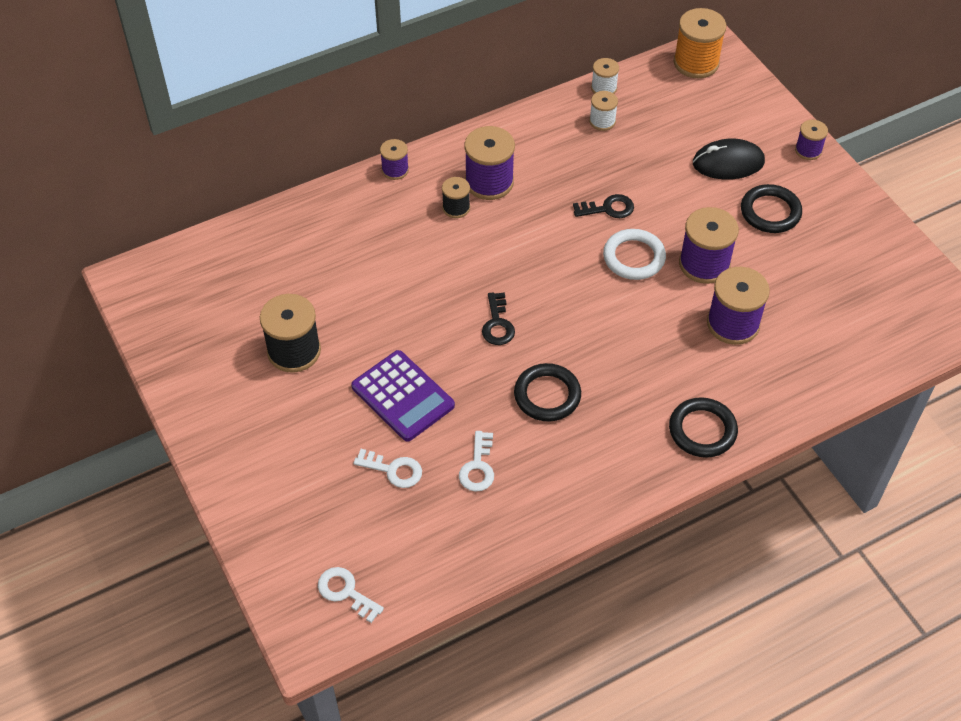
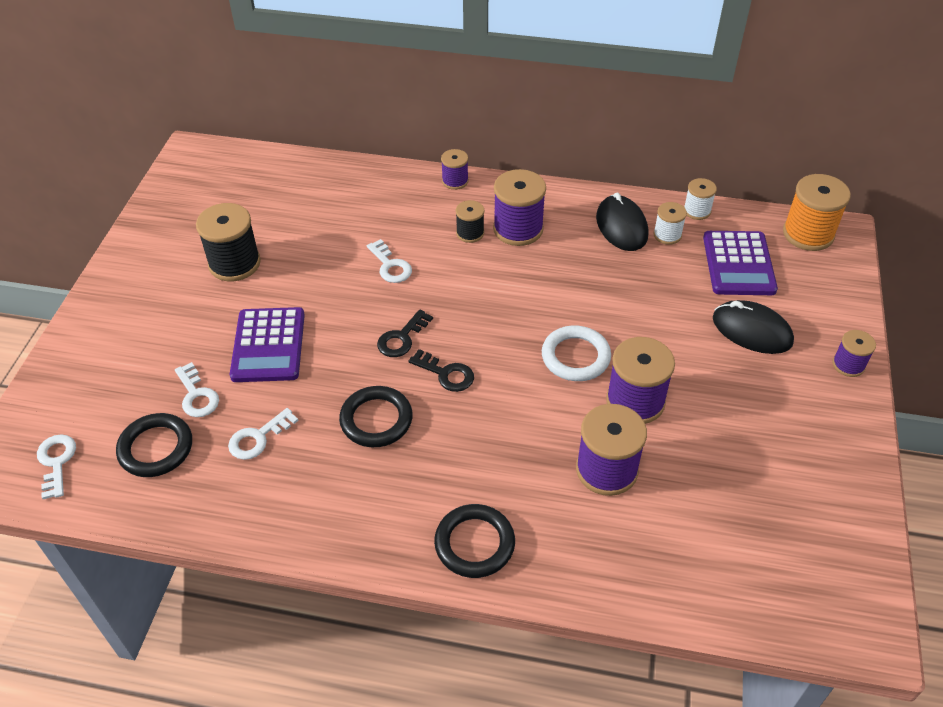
camera: 40 degrees right, 5 degrees down
black key [573,194,634,218] -> black key moved to [409,349,474,392]
black ring [741,184,802,233] -> black ring moved to [116,413,192,477]
none -> white key [367,239,412,283]
none -> black mouse [596,193,648,251]
none -> purple calculator [703,231,778,295]

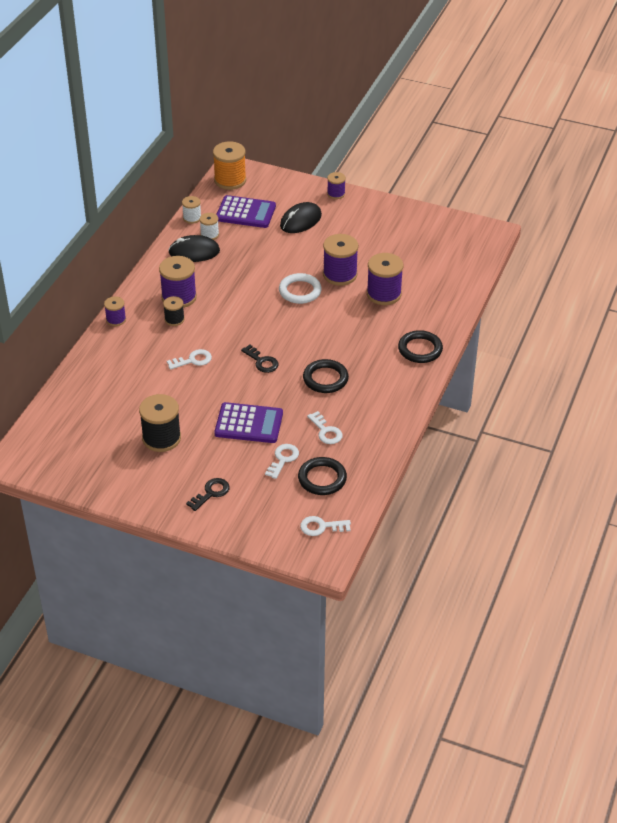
camera: 80 degrees left, 5 degrees down
white key [175,362,219,417] -> white key turned 45 degrees counterclockwise [265,444,299,479]
black key [409,349,474,392] -> black key moved to [186,478,230,511]

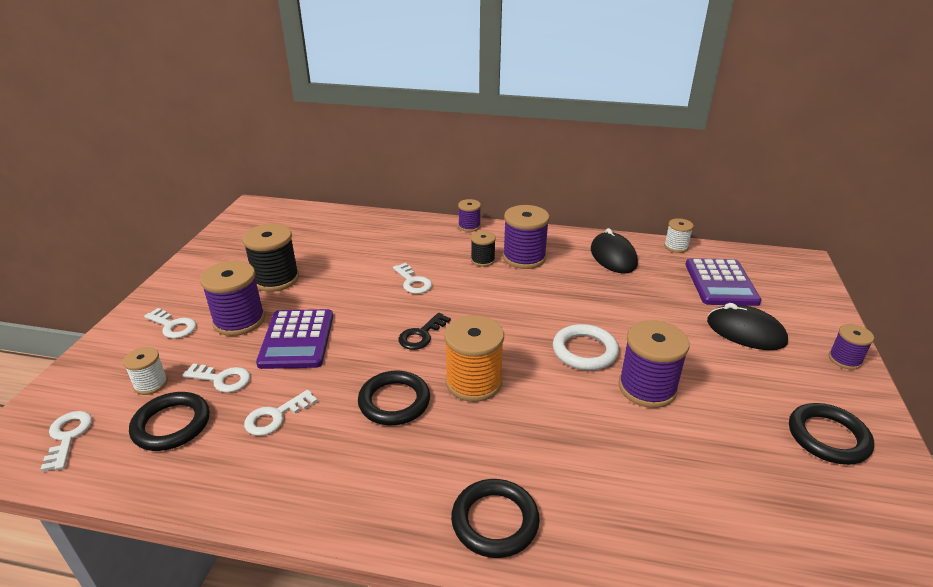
camera: 80 degrees right, 10 degrees down
black key [186,478,230,511] -> white key [144,308,196,339]
white spool [200,213,219,240] -> white spool moved to [123,347,168,395]
orange spool [213,142,246,190] -> orange spool moved to [444,315,504,402]
purple spool [367,253,403,305] -> purple spool moved to [200,261,265,336]
none -> black ring [789,403,874,465]

